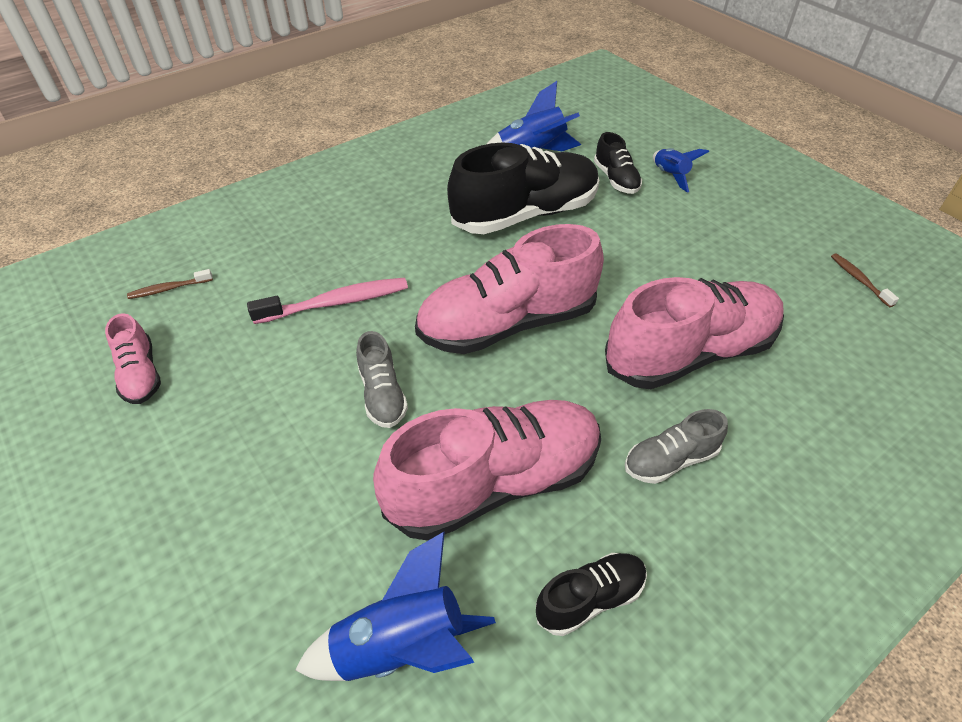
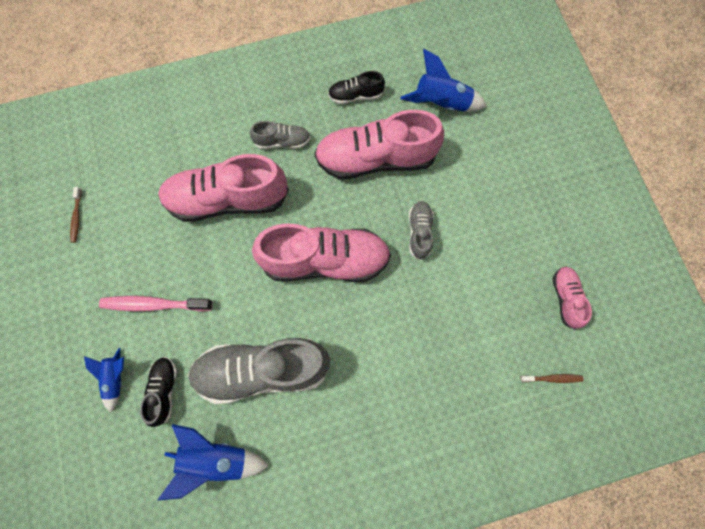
camera: 160 degrees left, 25 degrees up
pink toothbrush [247,278,408,324] -> pink toothbrush moved to [99,296,212,311]
black shoe [447,143,599,234] -> grey shoe [187,338,330,404]

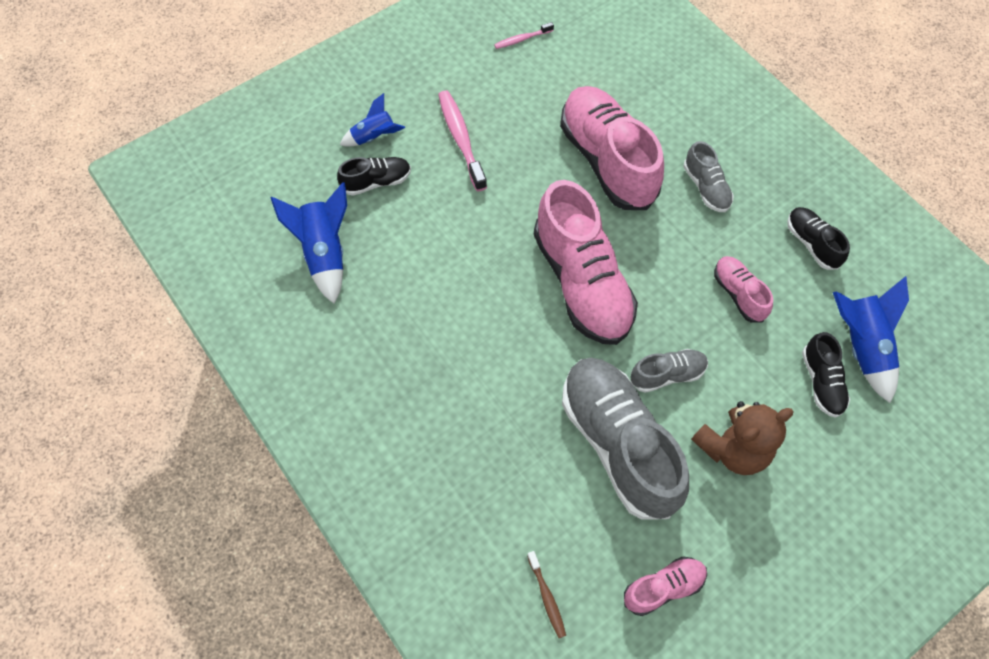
camera: 70 degrees right, 10 degrees down
brown toothbrush [70,187,81,243] -> pink toothbrush [494,22,554,49]
grey shoe [187,338,330,404] -> grey shoe moved to [562,358,689,519]
pink shoe [314,110,444,179] -> pink shoe [714,256,773,323], size x0.48
none -> brown teddy bear [691,401,794,475]
none -> black shoe [802,332,850,418]

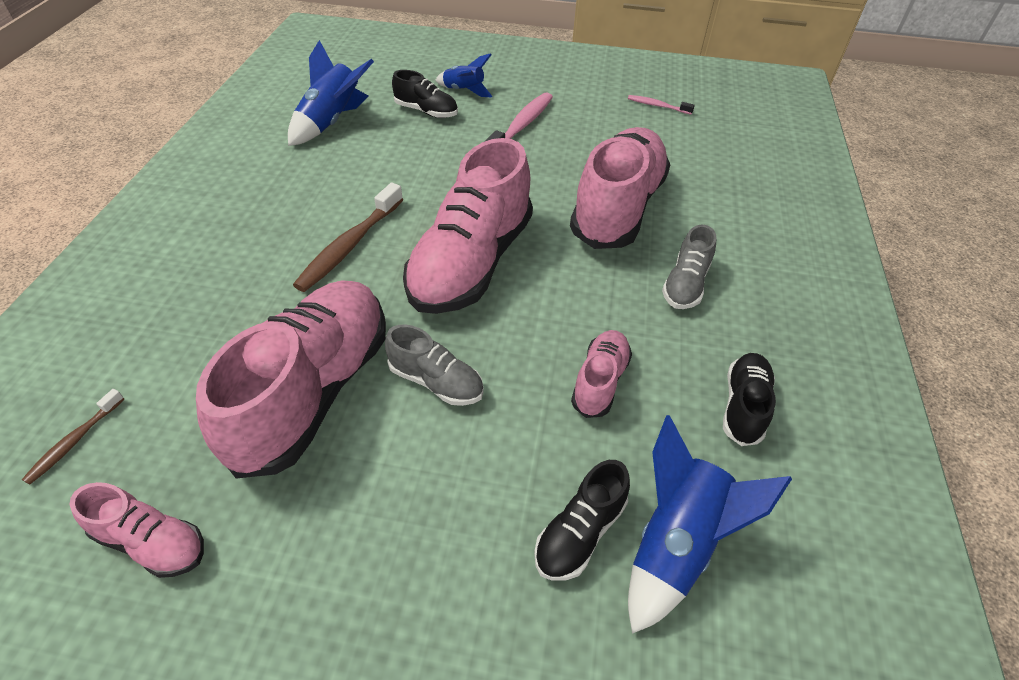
camera: 45 degrees right, 15 degrees down
grey shoe [562,358,689,519] -> pink shoe [196,280,386,479]
brown teddy bear [691,401,794,475] -> none
none -> brown toothbrush [293,183,403,292]

